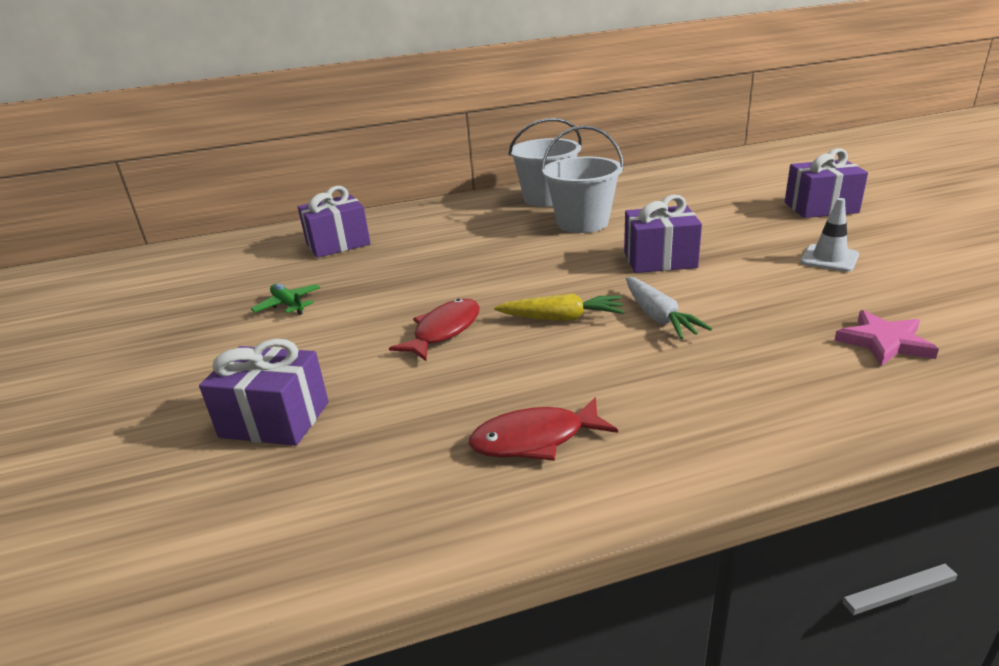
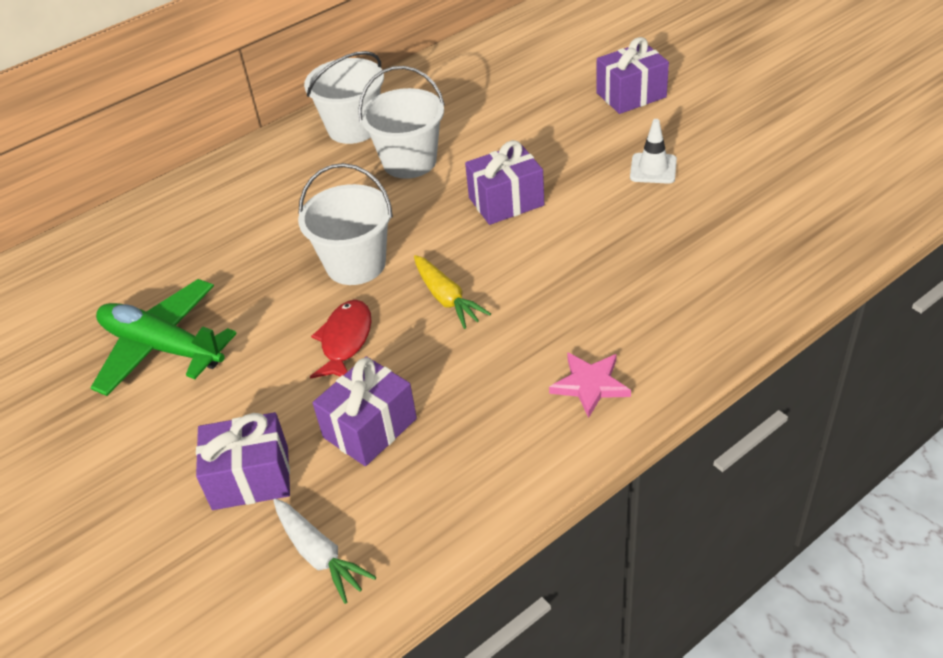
camera: 20 degrees left, 15 degrees up
green plane [251,284,320,315] -> green plane [90,279,237,396], size x2.22
purple gift [298,186,371,258] -> purple gift moved to [313,356,417,466]
red fish [469,397,618,461] -> none
yellow carrot [494,293,625,321] -> yellow carrot turned 75 degrees clockwise [414,255,491,329]
white carrot [626,277,712,339] -> white carrot moved to [273,499,376,604]
pink star [834,310,939,366] -> pink star moved to [549,352,631,418]
none -> white bucket [298,163,393,285]

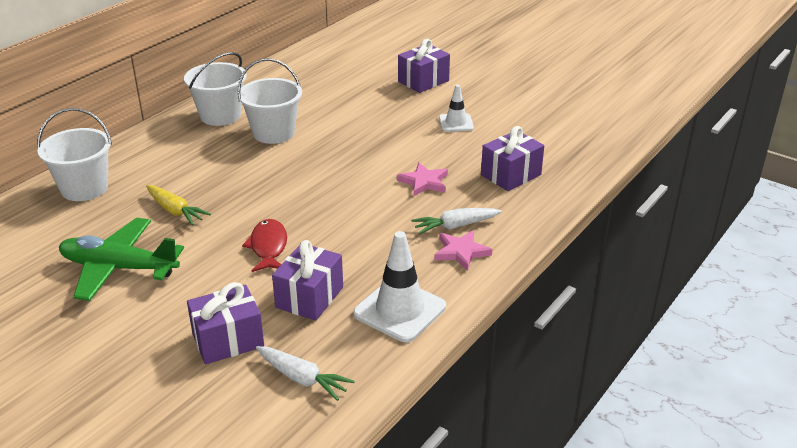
camera: 20 degrees left, 10 degrees down
white bucket [298,163,393,285] -> white bucket moved to [37,108,112,201]
yellow carrot [414,255,491,329] -> yellow carrot moved to [146,185,211,225]
purple gift [465,140,544,225] -> purple gift moved to [481,126,544,191]
none -> white traffic cone [353,231,446,342]
none -> pink star [397,162,448,196]
none -> white carrot [411,208,502,234]

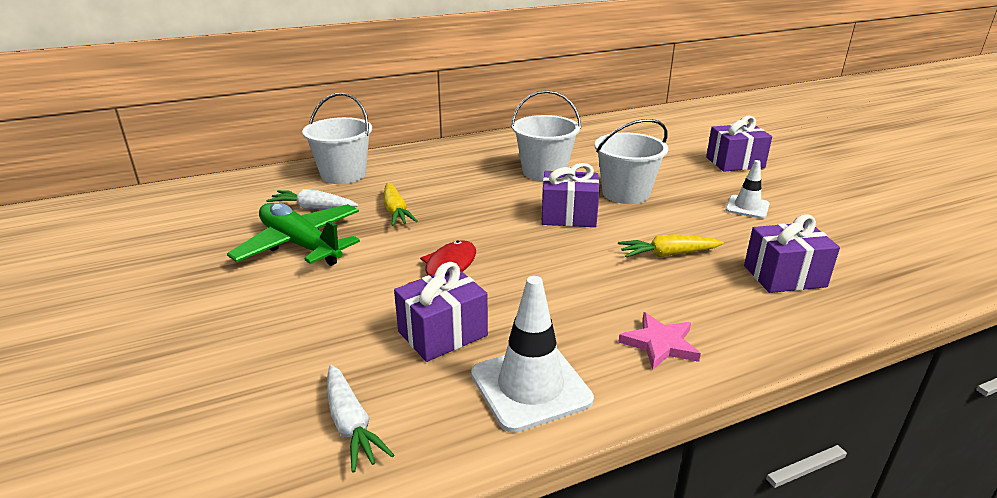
camera: 30 degrees right, 5 degrees down
white bucket [184,52,247,126] -> white bucket moved to [594,119,668,204]
purple gift [187,282,264,364] -> purple gift moved to [541,163,600,227]
pink star [397,162,448,196] -> yellow carrot [618,234,724,257]
white carrot [411,208,502,234] -> white carrot moved to [266,189,358,209]

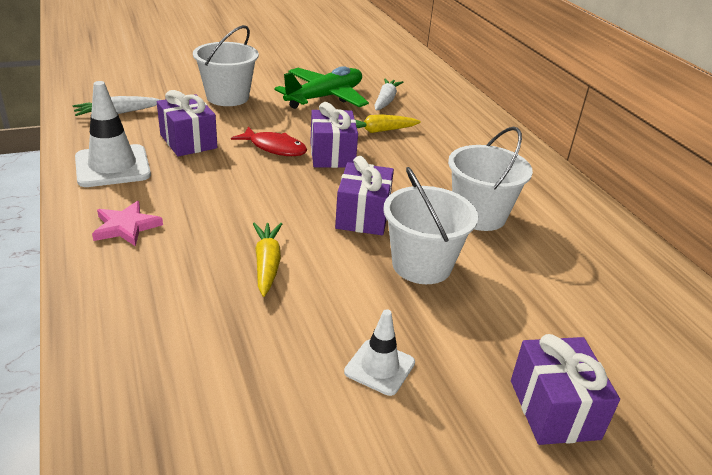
camera: 90 degrees right, 5 degrees up
white bucket [302,93,372,184] -> white bucket moved to [193,25,259,106]
purple gift [744,214,840,293] -> purple gift moved to [310,102,358,168]

